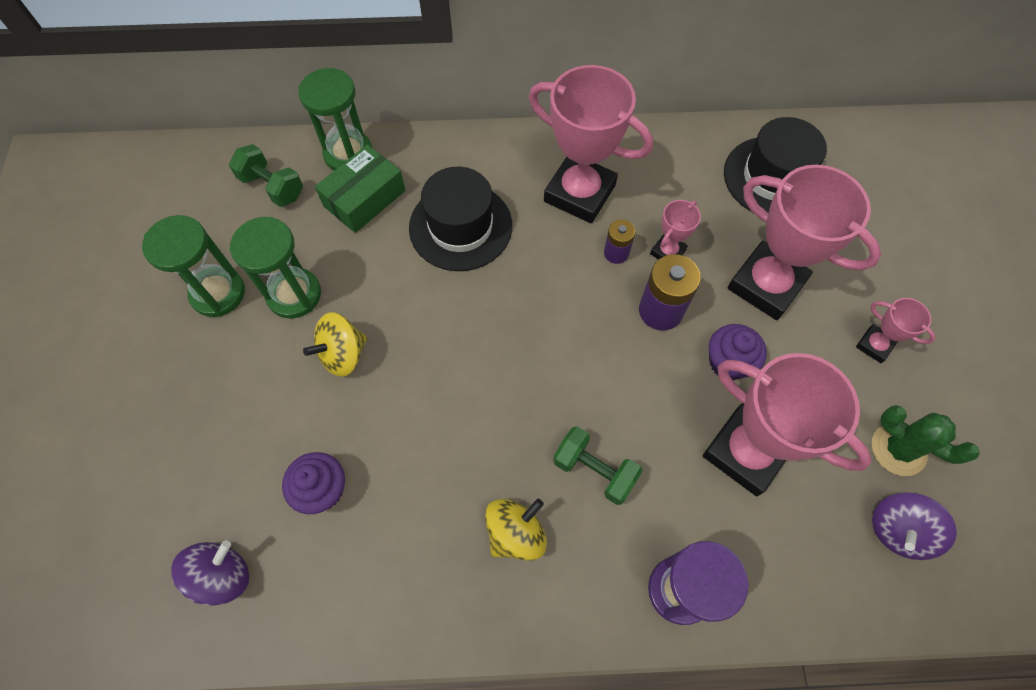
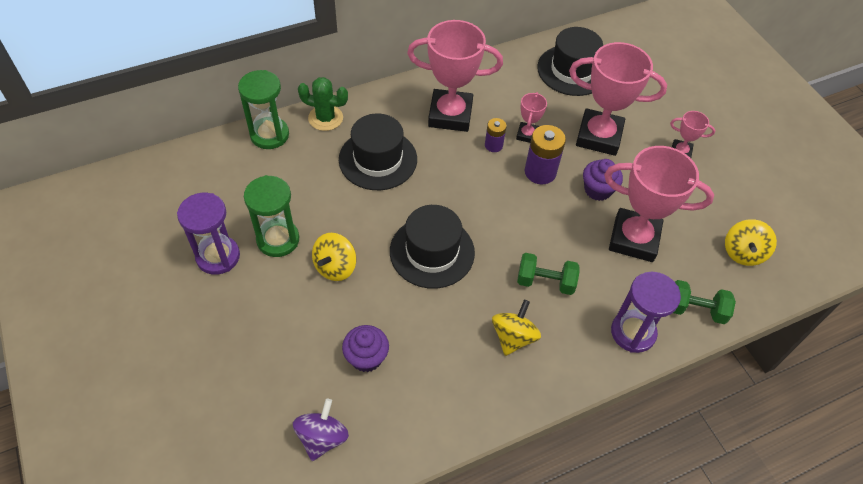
camera: 25 degrees left, 10 degrees down
green hourglass [142,215,245,317] -> purple hourglass [177,193,240,275]
green dumbbell [229,144,303,207] -> green dumbbell moved to [673,280,736,324]
green box [315,145,405,233] -> none
green cactus [872,405,980,476] -> green cactus moved to [298,77,348,131]
purple spinning top [872,492,957,560] -> yellow spinning top [725,219,777,266]
none -> black hat [390,205,475,289]

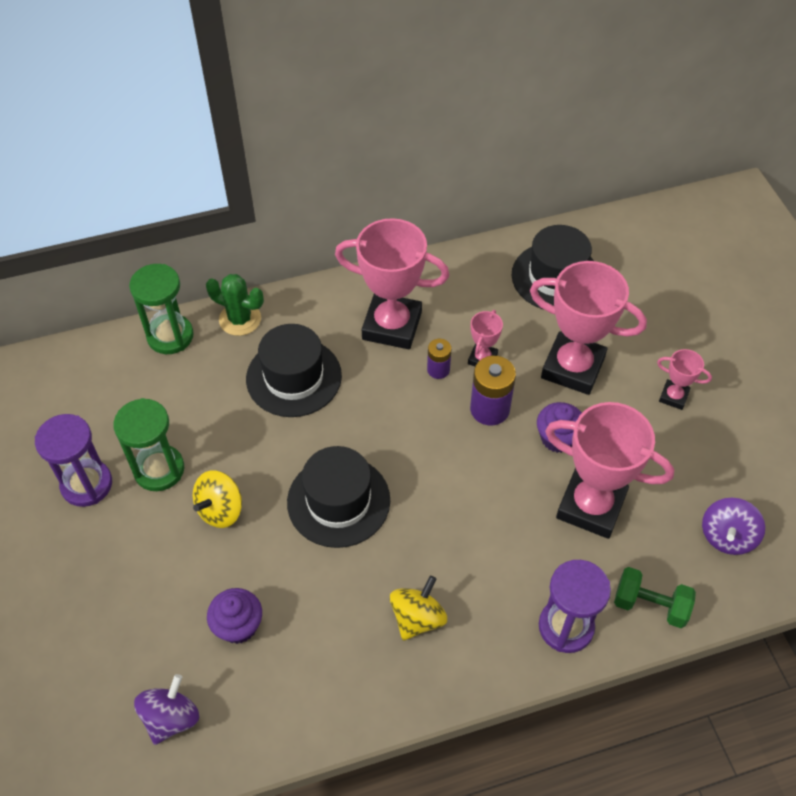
camera: 10 degrees right, 0 degrees up
green dumbbell [517,253,580,295] -> none
yellow spinning top [725,219,777,266] -> purple spinning top [702,498,765,555]

